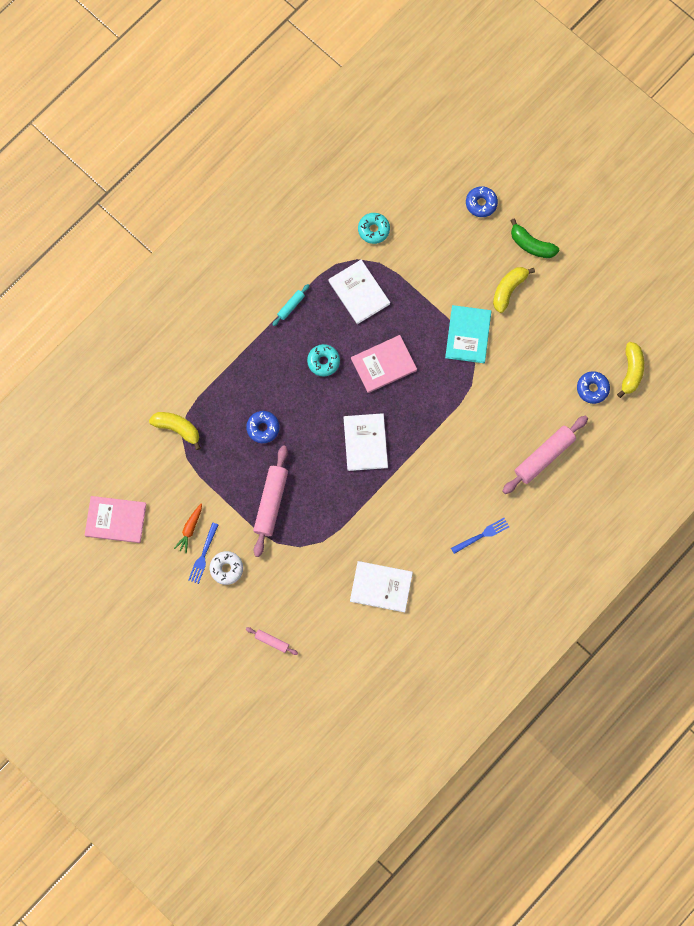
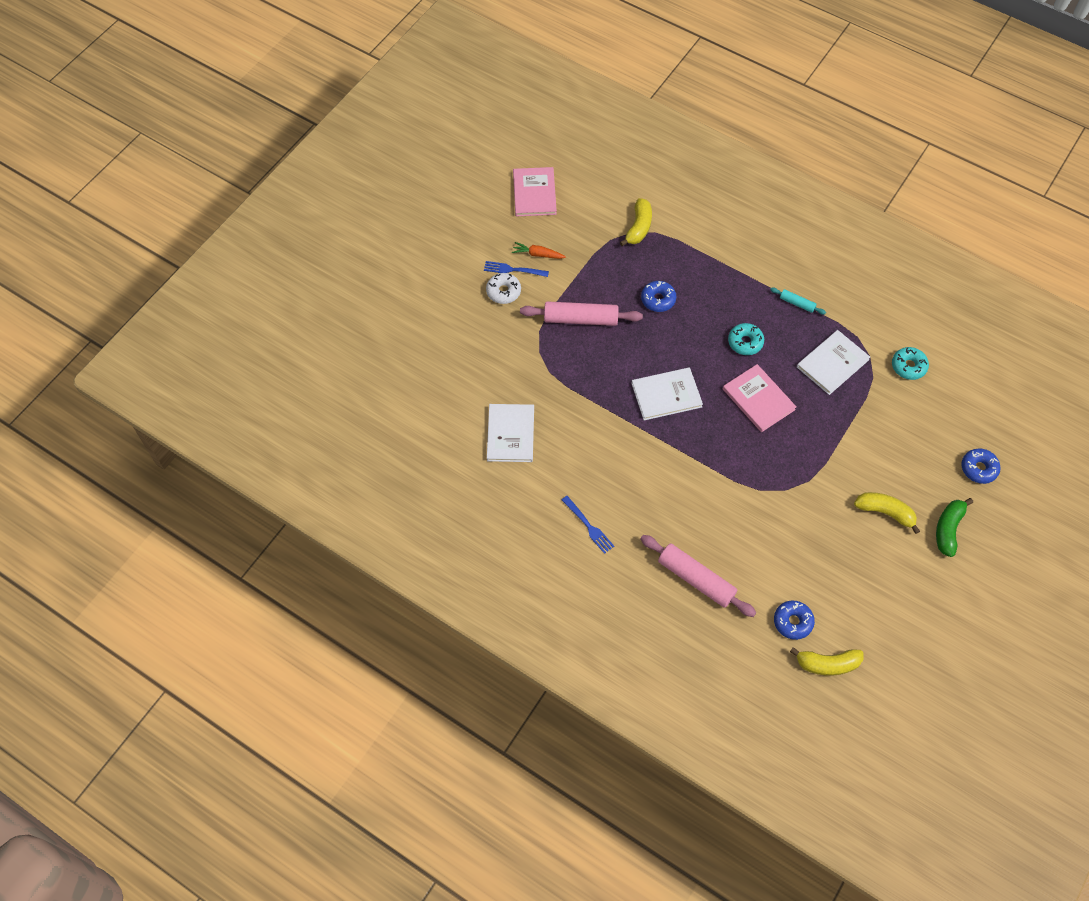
camera: 80 degrees right, 15 degrees down
pink rolling pin [246,627,298,655] -> none
turquoise book [445,305,491,363] -> none

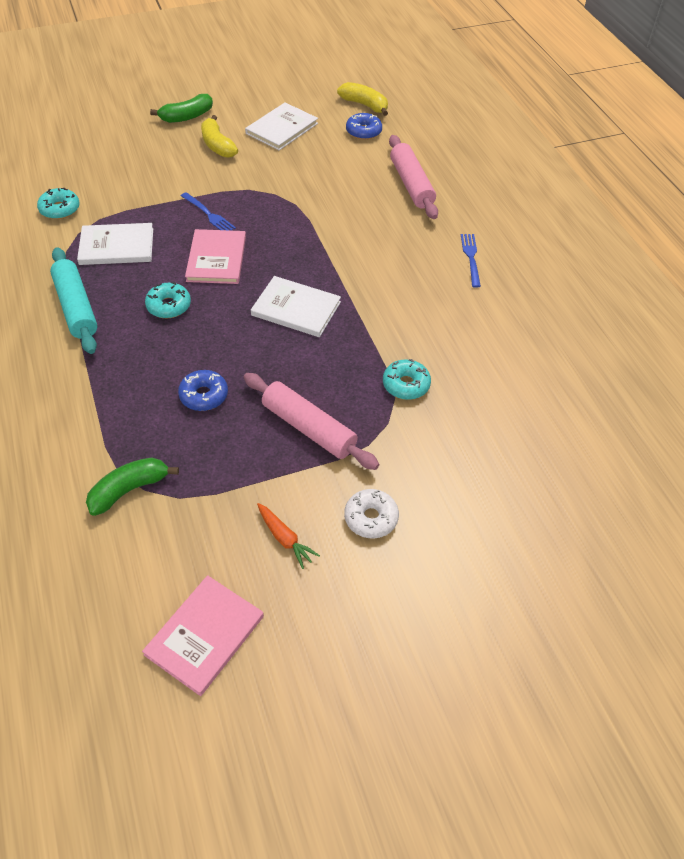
camera: 145 degrees left, 10 degrees down
blue fork [484,261,549,277] -> blue fork moved to [181,192,236,231]
white book [487,404,534,462] -> white book moved to [245,103,318,150]
yellow banana [620,198,652,246] -> green banana [86,457,179,516]
turquoise rolling pin [770,288,826,315] -> turquoise rolling pin [50,247,97,354], size x2.02
blue donut [961,448,1001,484] -> none
none -> turquoise donut [383,359,431,400]

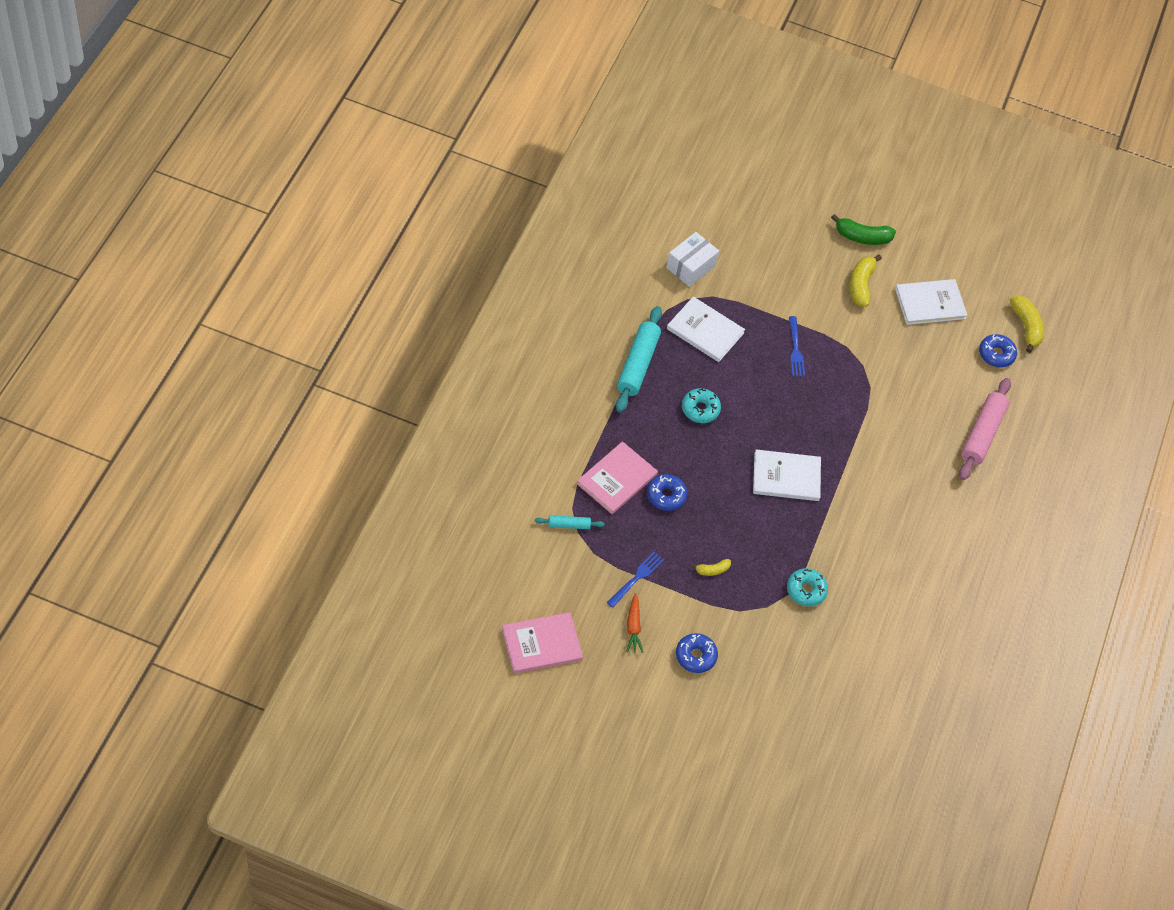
camera: 35 degrees right, 5 degrees up
turquoise donut [37,188,80,219] -> white box [666,232,719,287]
green banana [86,457,179,516] -> turquoise rolling pin [535,515,605,529]
pink book [185,229,246,284] -> pink book moved to [577,441,658,514]
pink rolling pin [244,373,379,470] -> yellow banana [692,559,731,576]
white book [251,276,341,337] -> white book turned 60 degrees counterclockwise [753,450,821,501]
white donut [344,489,399,539] -> blue donut [676,633,718,673]
blue fork [461,234,481,288] -> blue fork moved to [607,552,664,608]

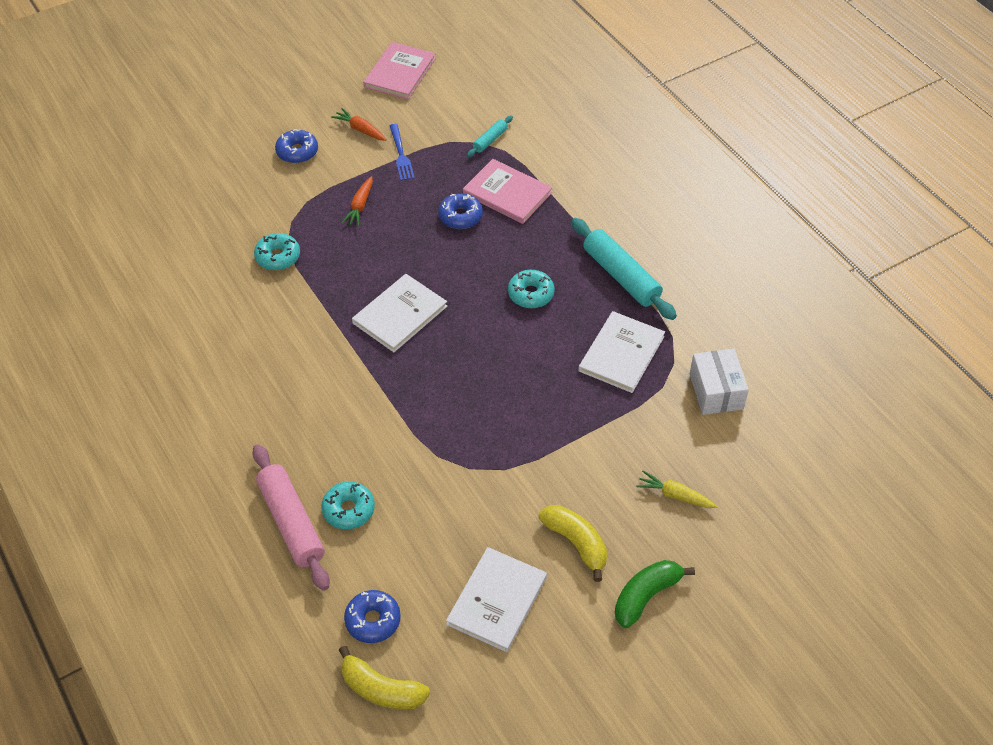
camera: 135 degrees right, 5 degrees down
pink book [577,441,658,514] -> pink book turned 45 degrees counterclockwise [463,159,553,224]
white book [667,296,745,362] -> white book turned 45 degrees counterclockwise [578,311,665,393]
yellow banana [692,559,731,576] -> orange carrot [342,176,373,226]
blue fork [789,316,805,376] -> none
none -> turquoise donut [321,482,375,529]
none -> yellow carrot [636,471,718,508]

